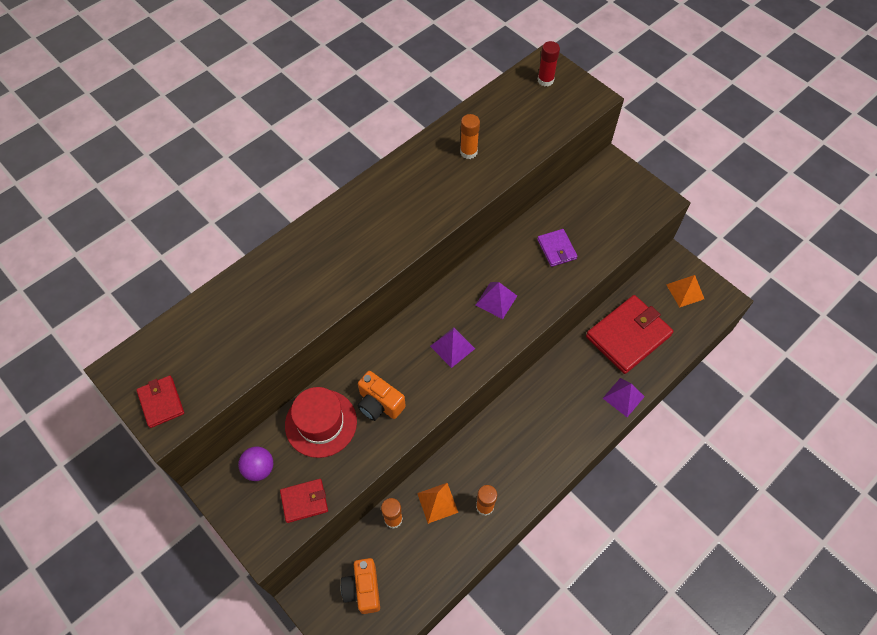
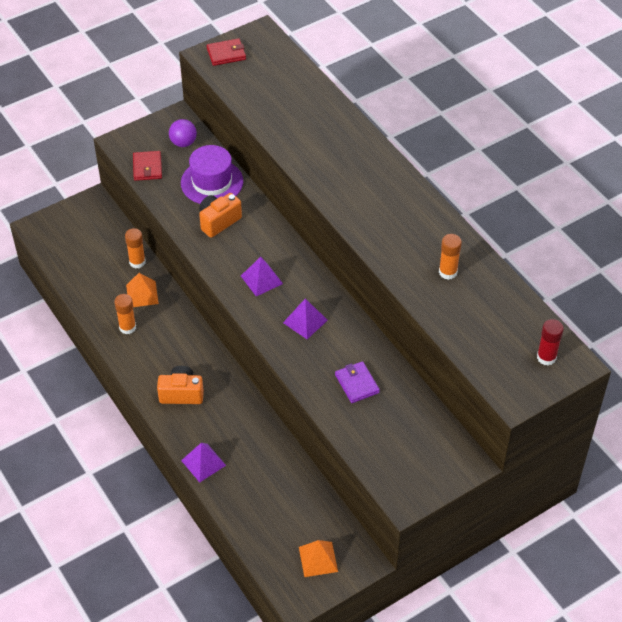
camera: 100 degrees right, 10 degrees down
red hat [285,387,357,458] -> purple hat [181,145,243,204]
orange camera [341,558,380,614] -> orange camera moved to [157,366,204,404]
purple wallet [537,229,578,267] -> purple wallet turned 75 degrees clockwise [335,361,380,403]
red wallet [586,295,674,374] -> none

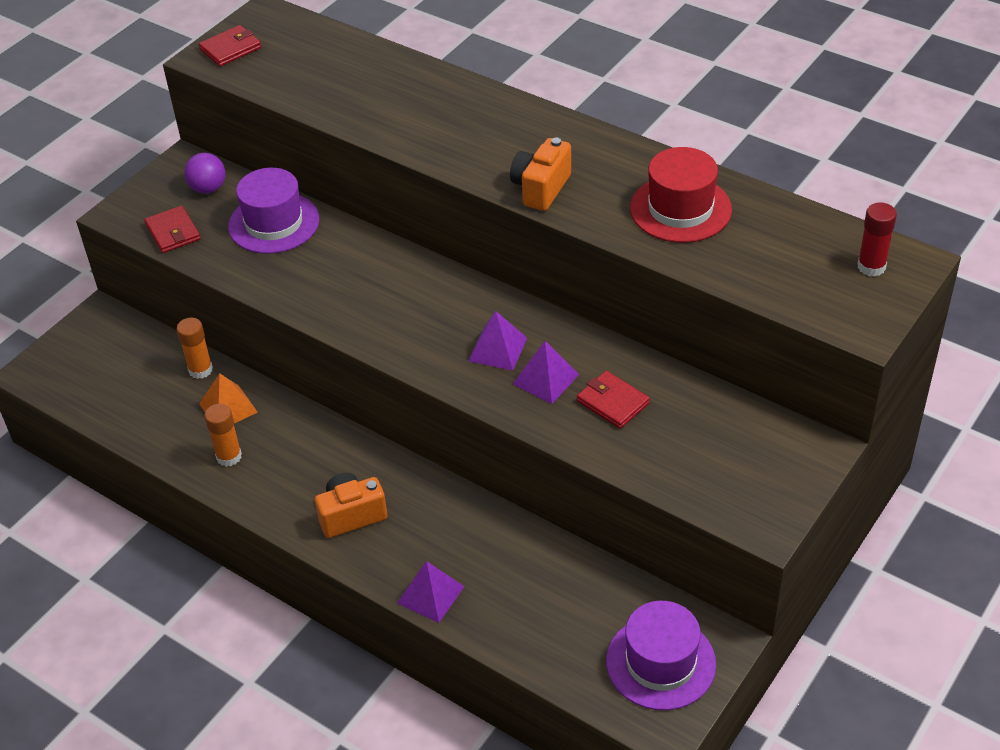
camera: 20 degrees left, 5 degrees down
orange camera [199,193,242,238] -> orange camera moved to [510,137,571,211]
purple pyramid [241,257,283,296] -> purple pyramid moved to [513,341,579,404]
orange pyramid [299,540,338,577] -> purple hat [606,601,716,710]
purple wallet [335,361,380,403] -> red wallet [577,371,650,429]
orange glue stick [439,234,462,280] -> red hat [630,147,732,243]

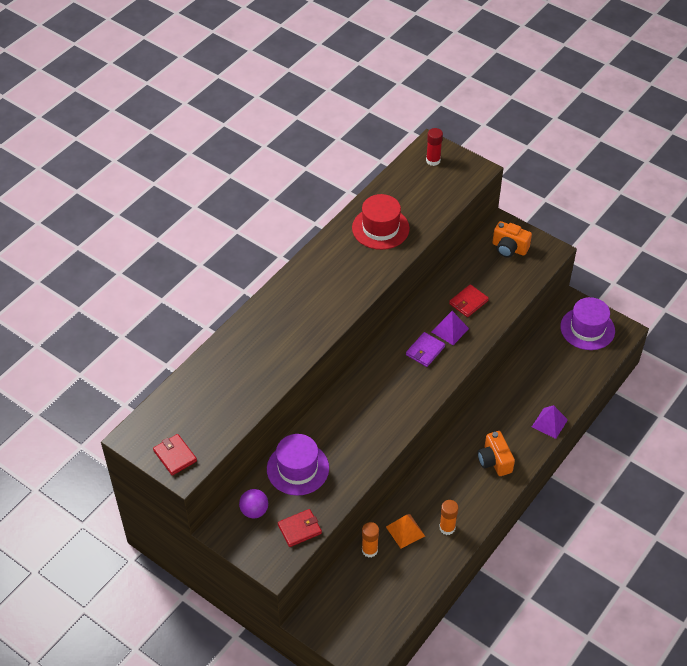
camera: 90 degrees left, 5 degrees up
purple pyramid [468,311,527,371] -> purple wallet [406,332,445,367]
orange camera [510,137,571,211] -> orange camera moved to [492,221,532,257]

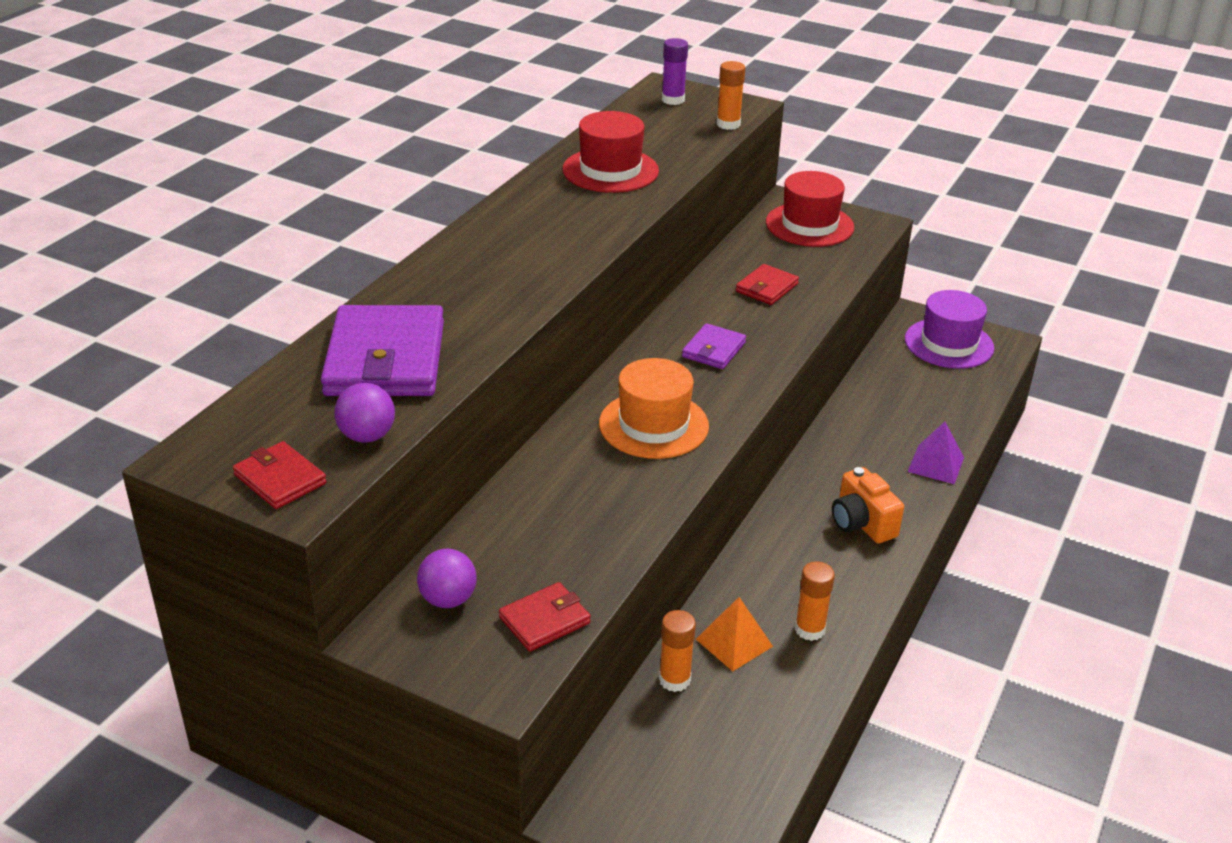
camera: 10 degrees left, 15 degrees down
purple hat [267,434,329,496] -> none
red glue stick [426,128,443,166] -> purple glue stick [662,38,688,105]
purple pyramid [432,311,469,345] -> none
orange camera [492,221,532,257] -> red hat [766,171,854,247]
none -> purple wallet [321,305,444,396]
none -> purple ball [334,383,395,443]
none -> orange hat [599,358,709,459]
none -> orange glue stick [717,61,745,130]

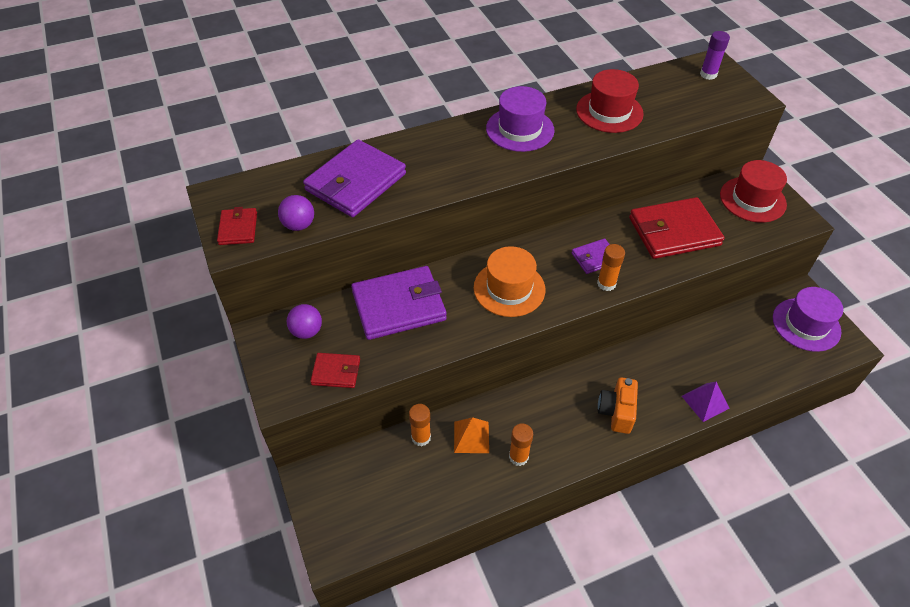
camera: 40 degrees right, 15 degrees up
orange glue stick [717,61,745,130] -> orange glue stick moved to [597,244,625,291]
red wallet [736,264,799,305] -> red wallet [629,197,725,259], size x1.99
none -> purple wallet [351,266,447,340]
none -> purple hat [486,86,555,152]

